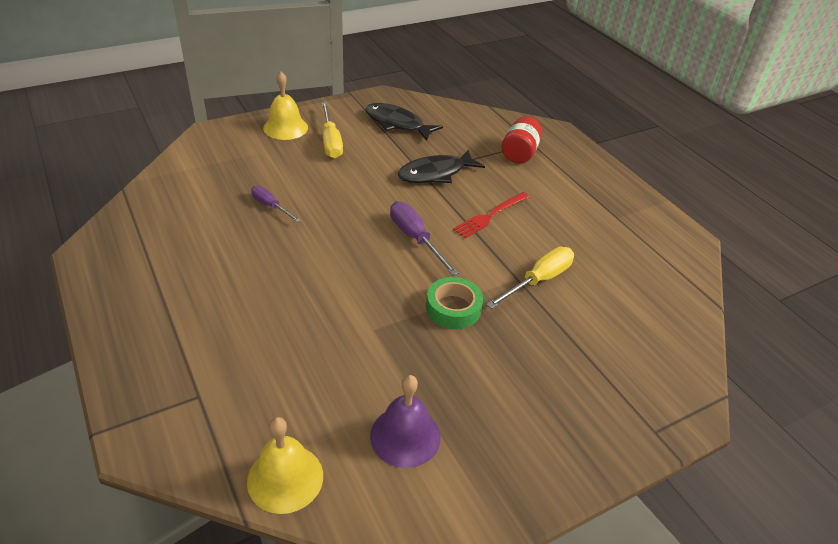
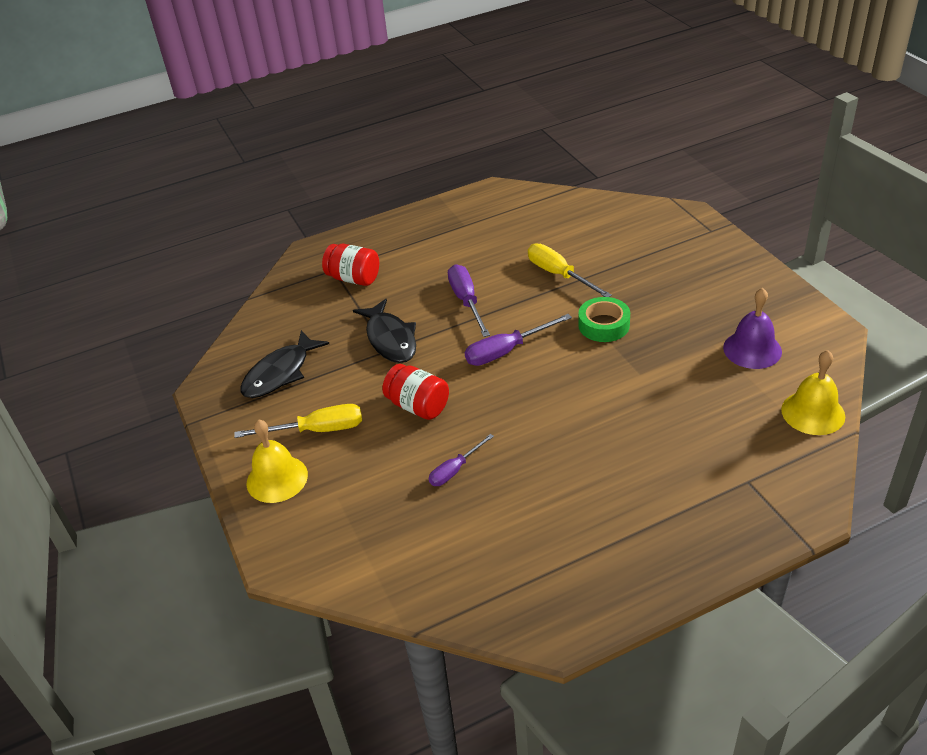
camera: 80 degrees left, 0 degrees up
red fork [453,192,529,238] -> purple screwdriver [448,264,490,337]
none -> red jar [382,364,449,420]

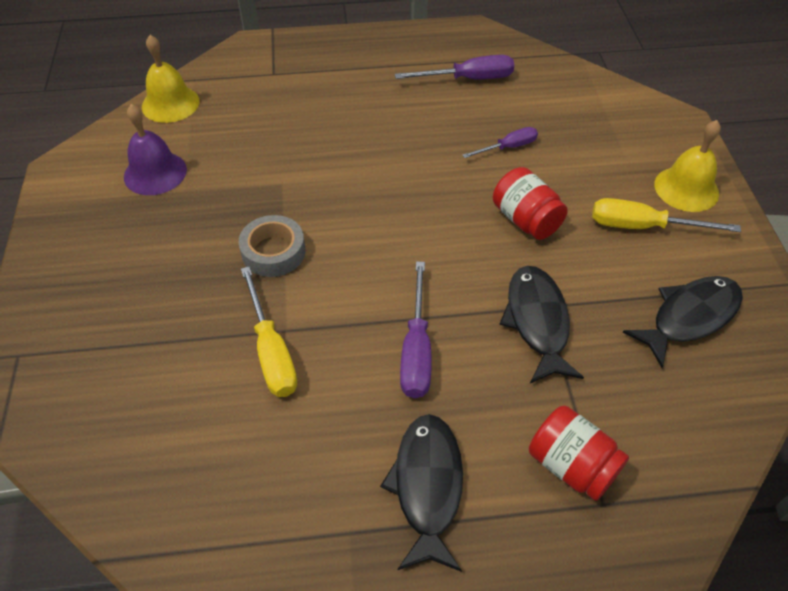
camera: 165 degrees left, 10 degrees up
purple screwdriver [465,314,572,366] -> purple screwdriver moved to [395,55,514,79]
green tape [578,297,630,342] -> grey tape [239,215,305,277]
none -> black fish [380,414,463,572]

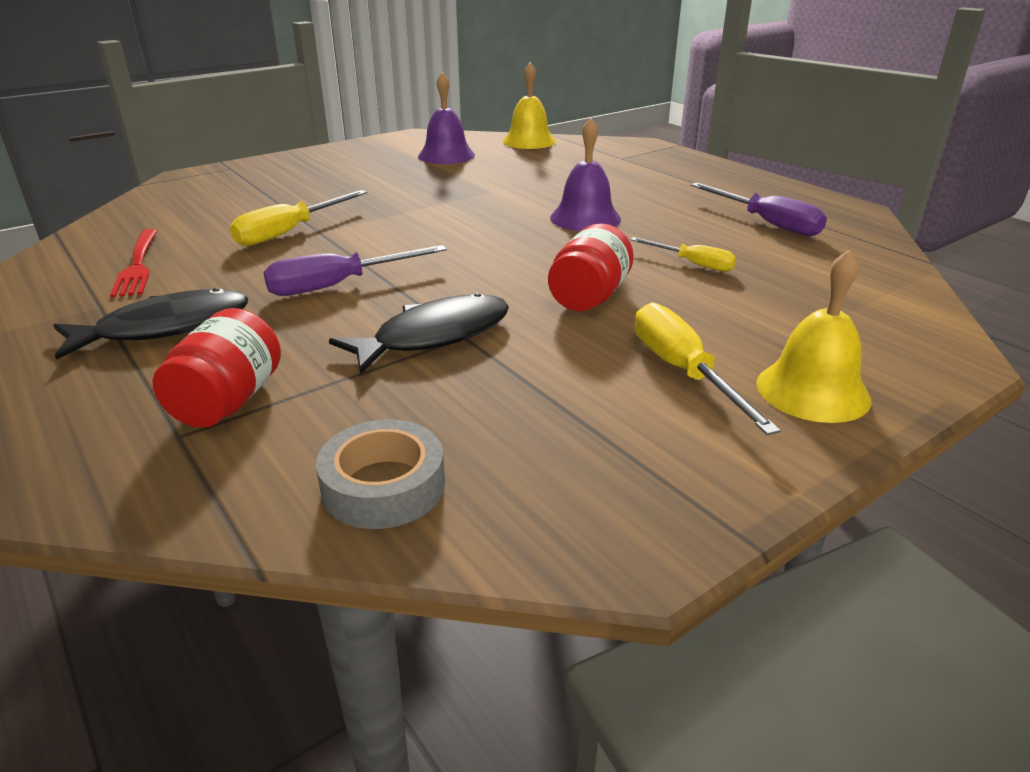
camera: 60 degrees right, 20 degrees down
grey tape [239,215,305,277] -> grey tape moved to [316,420,445,529]
purple screwdriver [463,127,538,158] -> yellow screwdriver [630,237,736,272]
black fish [623,276,743,368] -> none
none -> red fork [110,229,157,298]
none -> purple bell [550,118,621,231]

